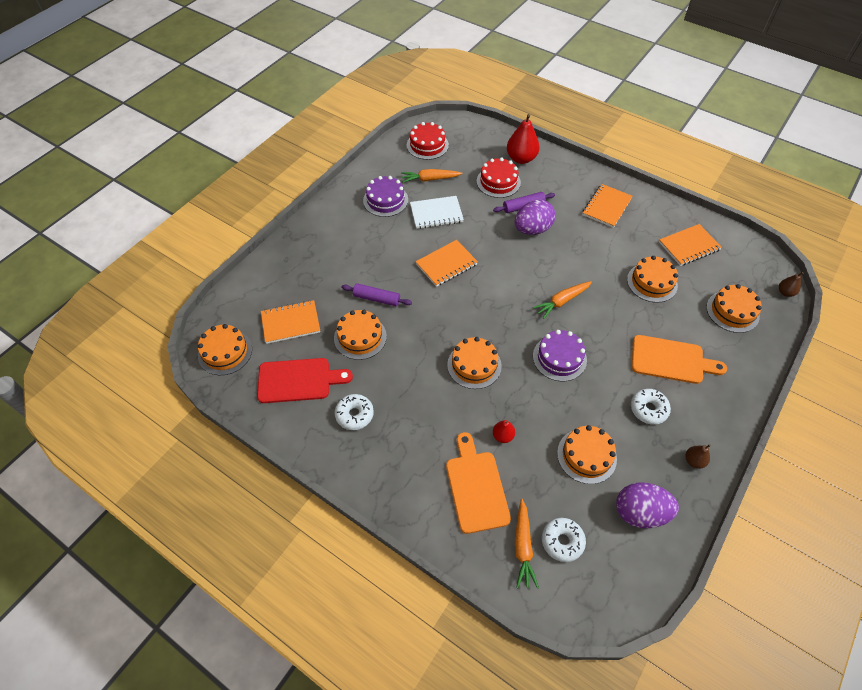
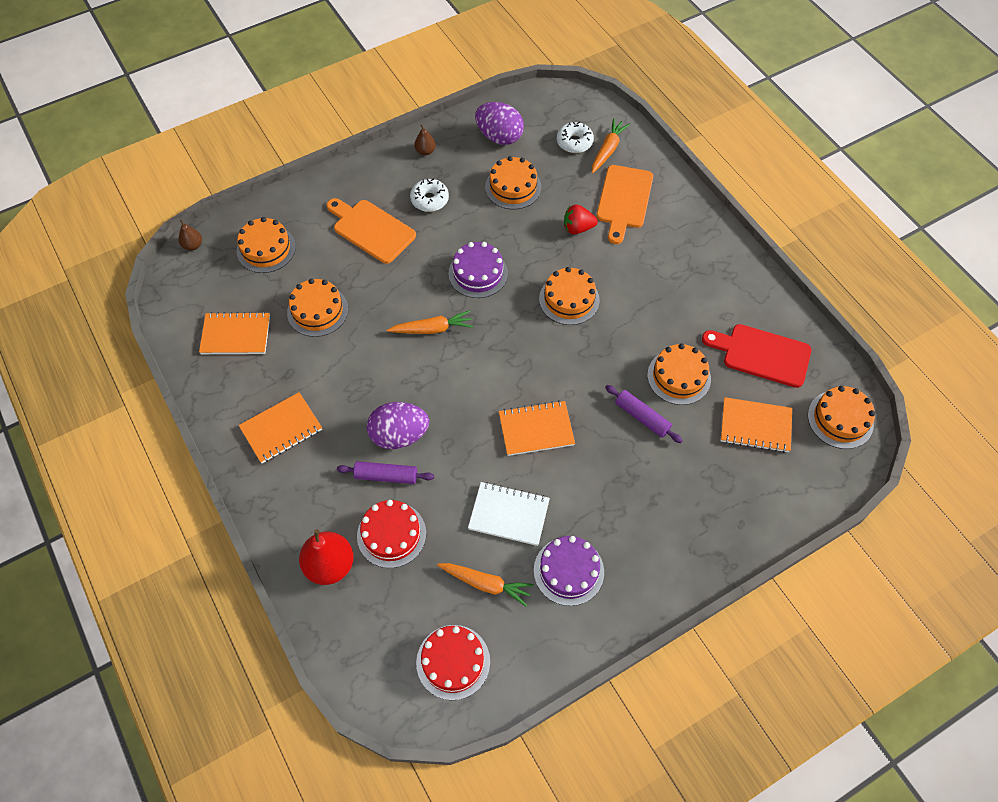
camera: 155 degrees left, 5 degrees up
white donut [335,394,374,430] -> none
red pear [493,420,515,443] -> red strawberry [564,204,598,235]

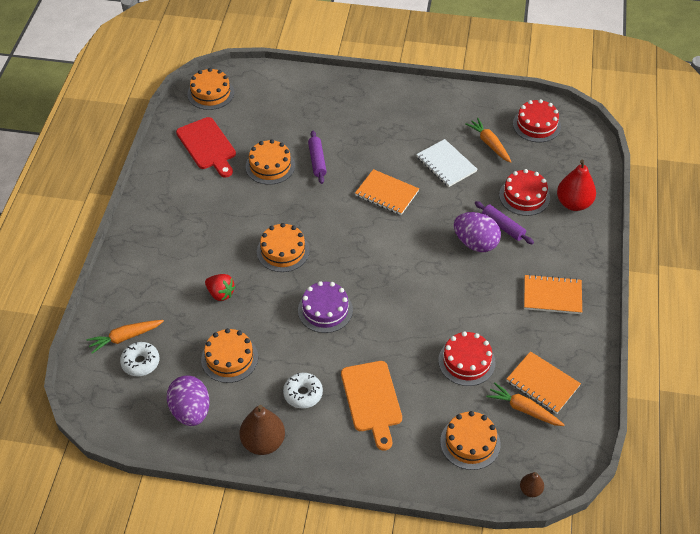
camera: 140 degrees left, 10 degrees down
orange cake [287,279,348,337] -> red cake [438,331,496,386]
orange carrot [387,310,473,334] -> orange carrot moved to [486,382,564,426]
brown pear [414,125,436,155] -> brown pear [239,405,285,455], size x1.94
purple cake [534,536,604,606] -> none
orange cutting board [597,165,653,244] -> none
orange notebook [721,397,792,453] -> none

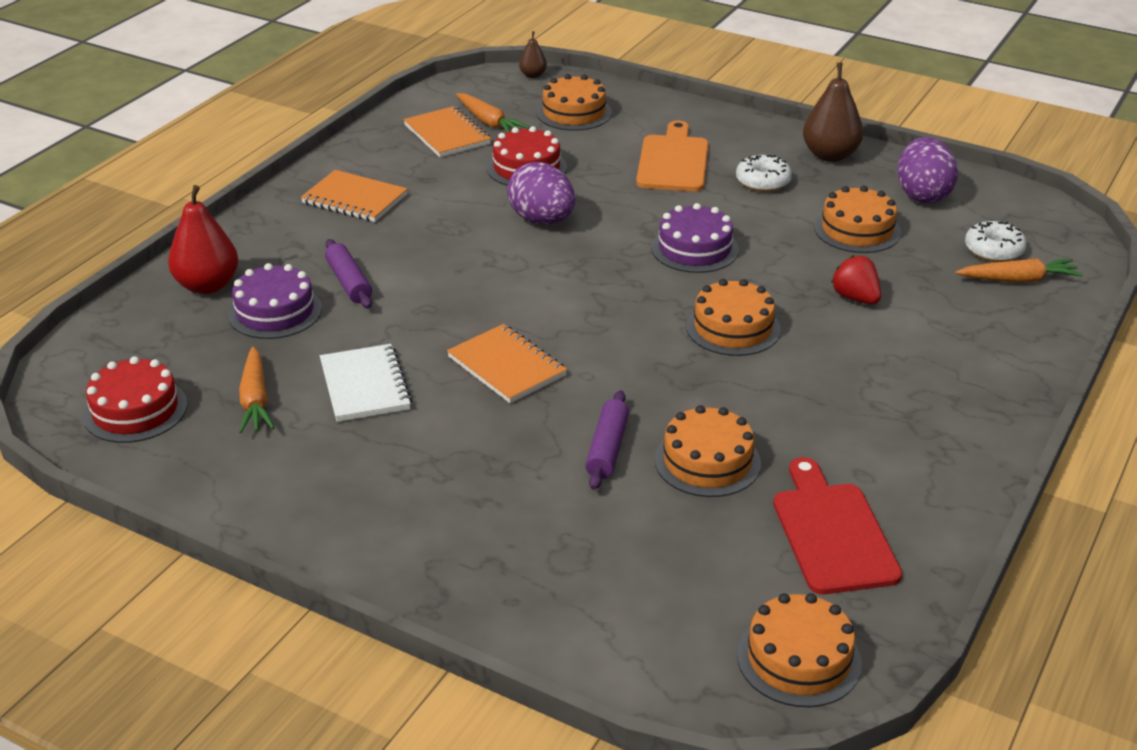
camera: 160 degrees left, 15 degrees down
purple egg [454,212,501,252] -> purple egg moved to [507,162,575,224]
red cake [499,169,550,216] -> purple cake [228,263,322,339]

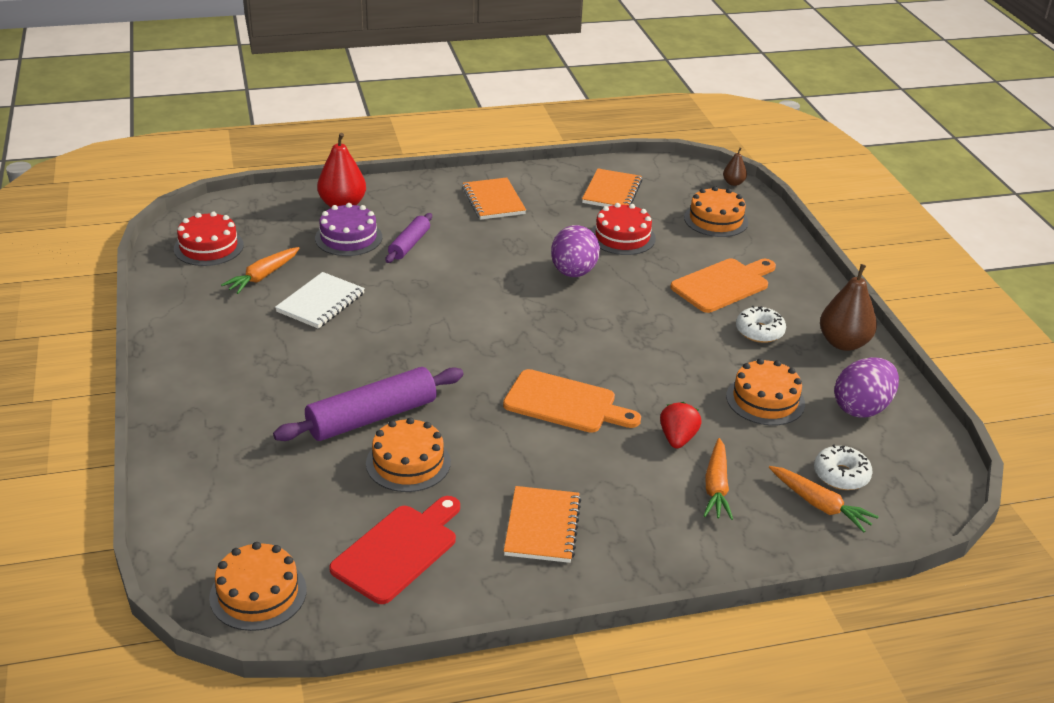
camera: 45 degrees right, 0 degrees up
orange notebook [447,324,567,403] -> orange notebook moved to [504,486,581,563]
orange carrot [456,93,530,132] -> orange carrot moved to [703,438,733,520]
purple rolling pin [585,390,629,490] -> purple rolling pin [273,367,464,441], size x1.75
purple cake [651,203,739,273] -> none
orange cake [686,279,781,356] -> orange cutting board [503,369,641,433]

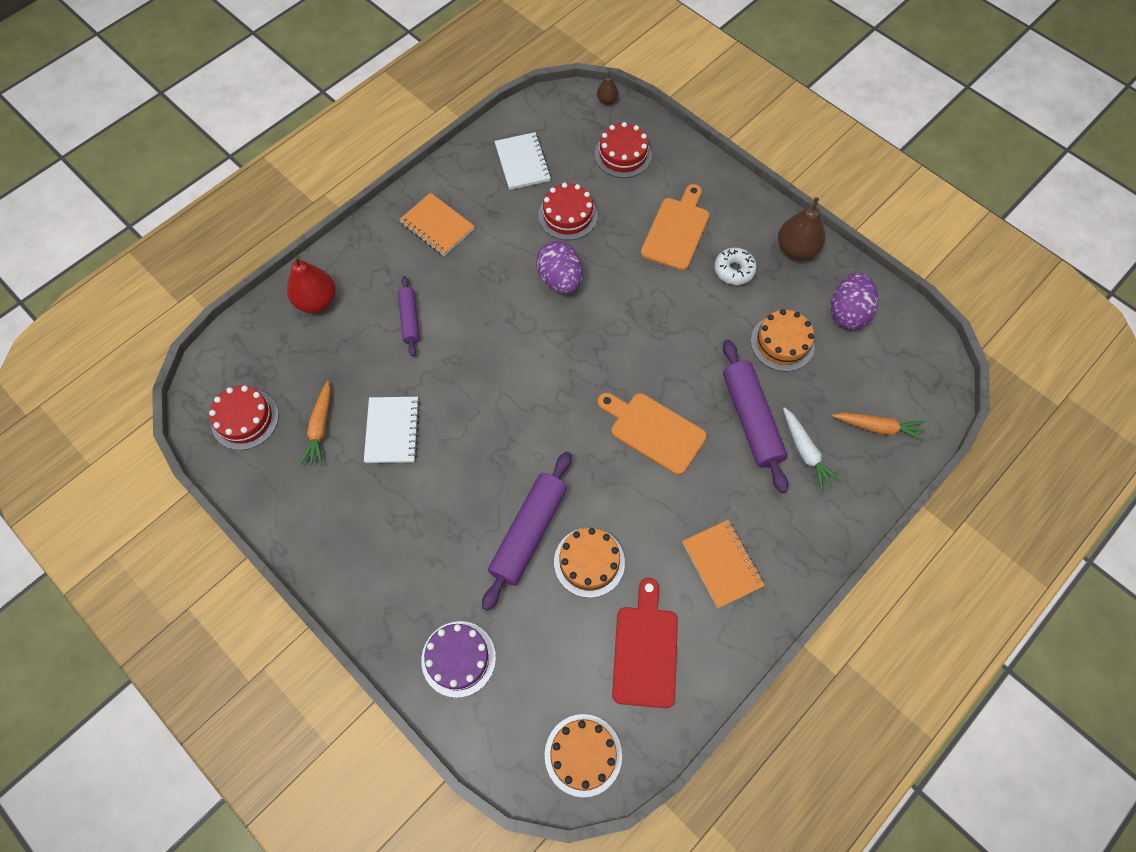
camera: 30 degrees left, 30 degrees up
purple cake [315,203,382,256] -> purple cake moved to [421,621,496,698]
orange cutting board [503,369,641,433] -> orange cutting board turned 135 degrees counterclockwise [598,393,707,475]
orange notebook [582,168,642,207] -> white notebook [494,132,551,190]
red strawberry [660,402,702,449] -> purple rolling pin [723,340,788,493]
orange cake [684,186,749,237] -> red cake [594,122,652,178]
orange carrot [703,438,733,520] -> white carrot [783,407,841,491]
white donut [814,444,873,490] -> none

